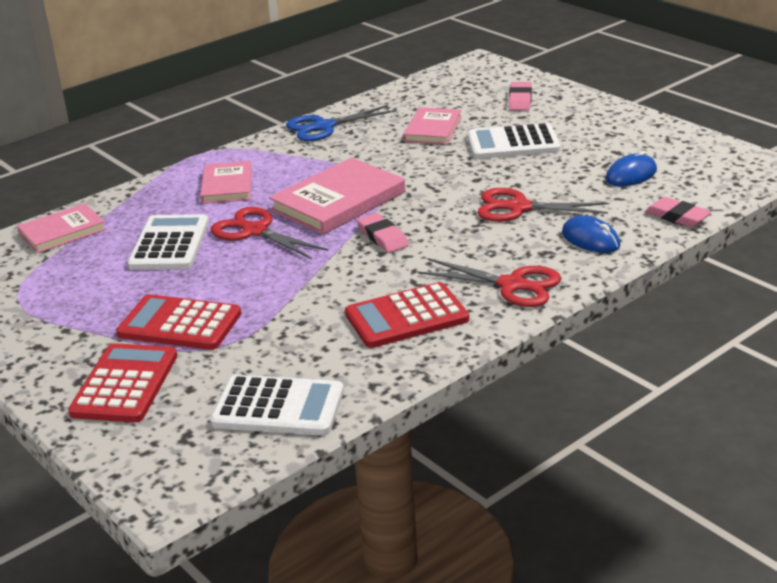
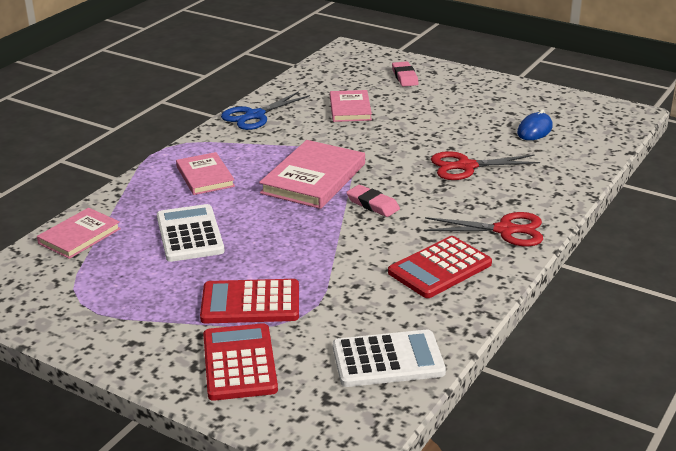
camera: 20 degrees left, 0 degrees up
red scissors [211,207,328,259] -> none
white calculator [467,123,560,159] -> none
blue mouse [562,216,620,253] -> none
pink eraser [645,197,712,227] -> none

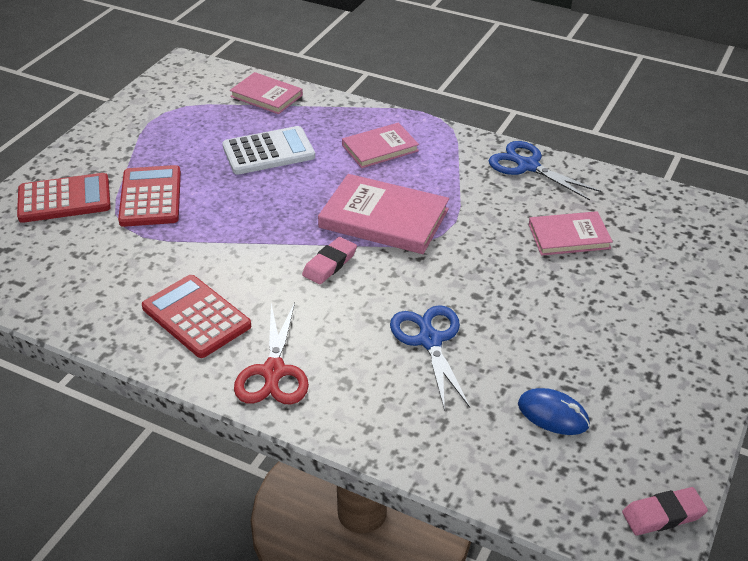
camera: 85 degrees right, 10 degrees up
white calculator [333,330,446,387] -> none
pink eraser [392,61,419,87] -> pink eraser moved to [622,487,708,536]
red scissors [431,151,540,180] -> blue scissors [390,305,470,411]

